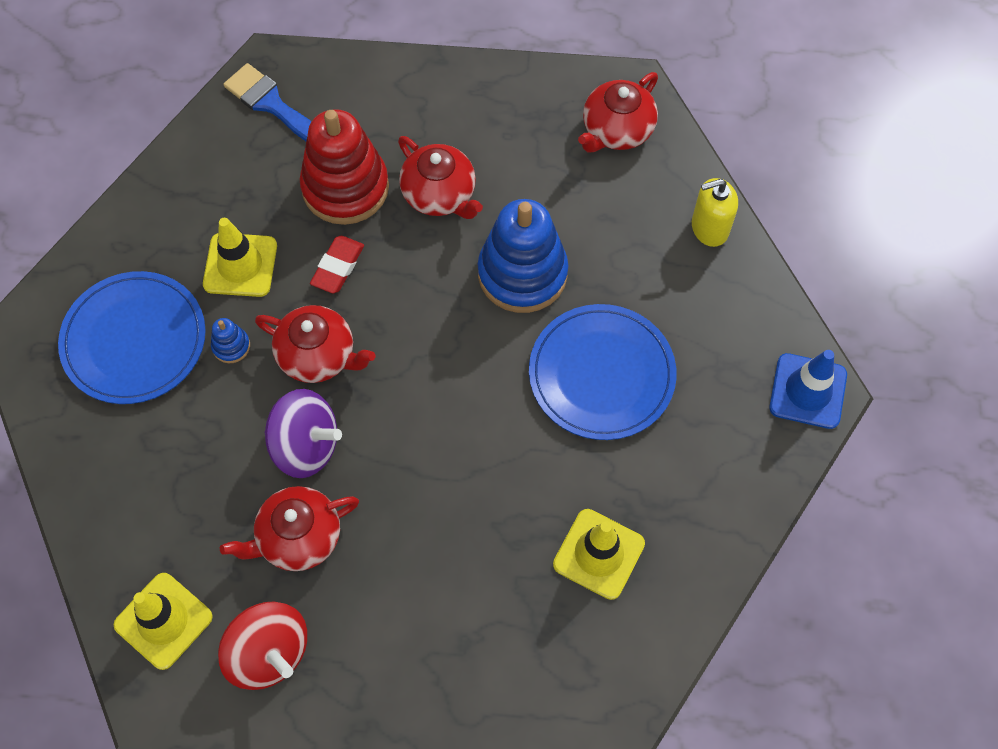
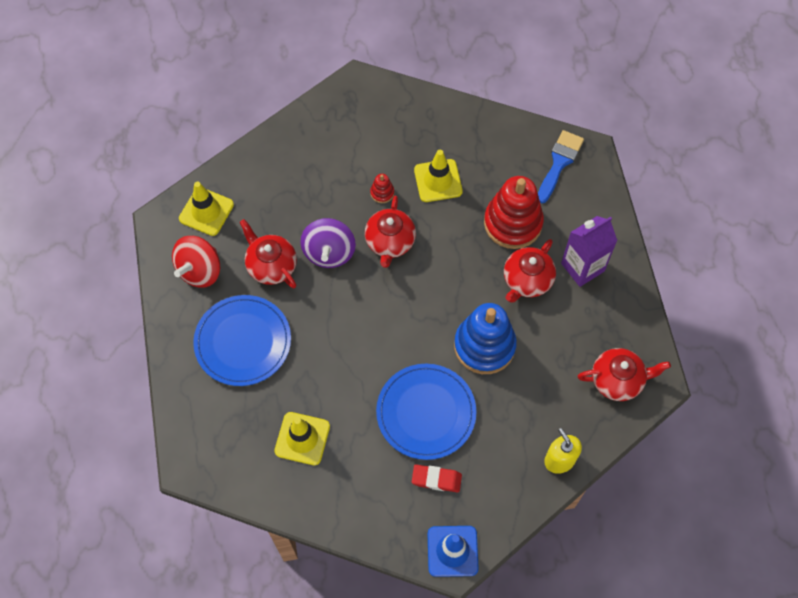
camera: 75 degrees right, 0 degrees up
blue plate [58,271,206,404] -> blue plate moved to [193,295,291,386]
blue stacking toy [211,318,250,363] -> red stacking toy [370,174,394,203]
red eraser [310,236,364,294] -> red eraser moved to [412,465,462,492]
red teapot [578,72,658,153] -> red teapot turned 150 degrees clockwise [578,348,671,401]
none -> purple carton [561,216,617,287]

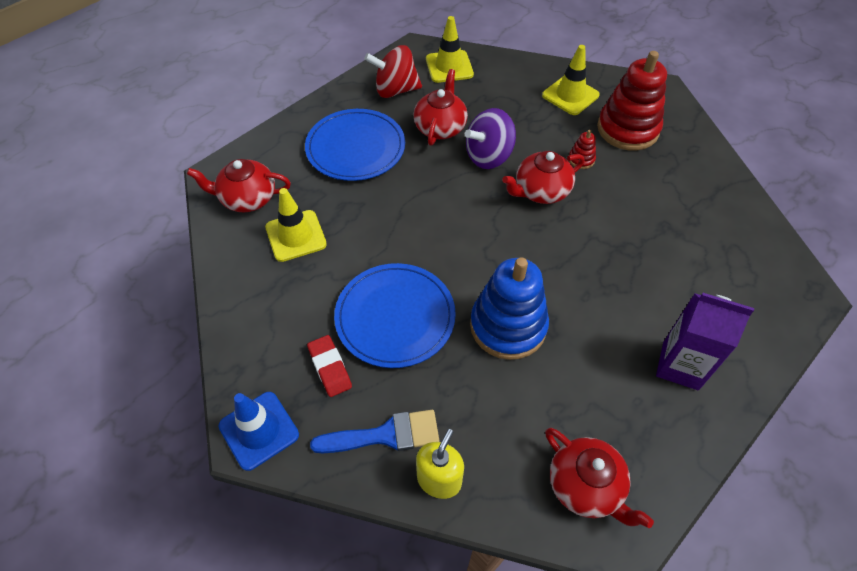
camera: 55 degrees right, 10 degrees down
yellow traffic cone [414,150,463,202] -> yellow traffic cone moved to [542,45,600,115]
red stacking toy [484,176,544,249] -> red stacking toy moved to [597,51,667,151]
red teapot [504,239,556,303] -> red teapot moved to [187,159,291,212]
blue brush [538,130,584,203] -> blue brush moved to [310,410,440,454]

